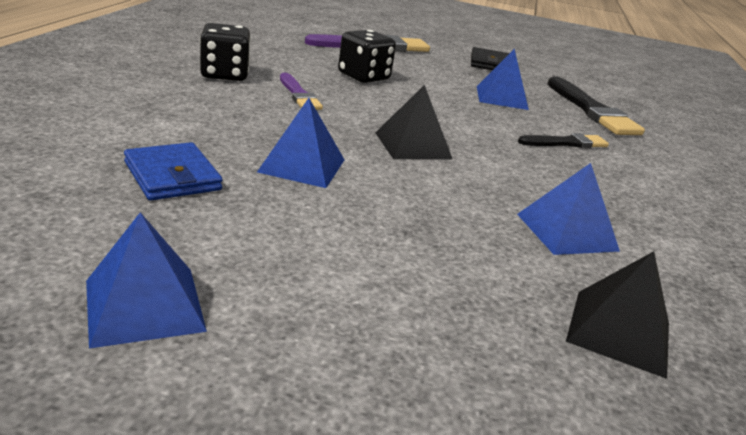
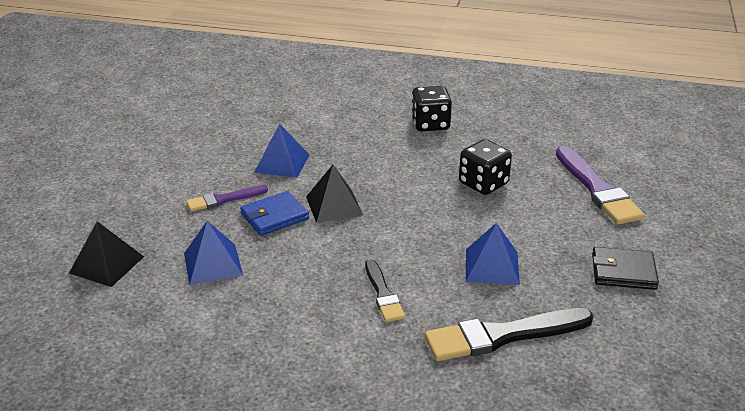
camera: 95 degrees right, 5 degrees up
blue pyramid [86,212,207,349] -> none
blue wallet [124,142,222,201] -> blue wallet moved to [240,191,309,236]
purple brush [280,73,323,110] -> purple brush moved to [186,185,268,212]

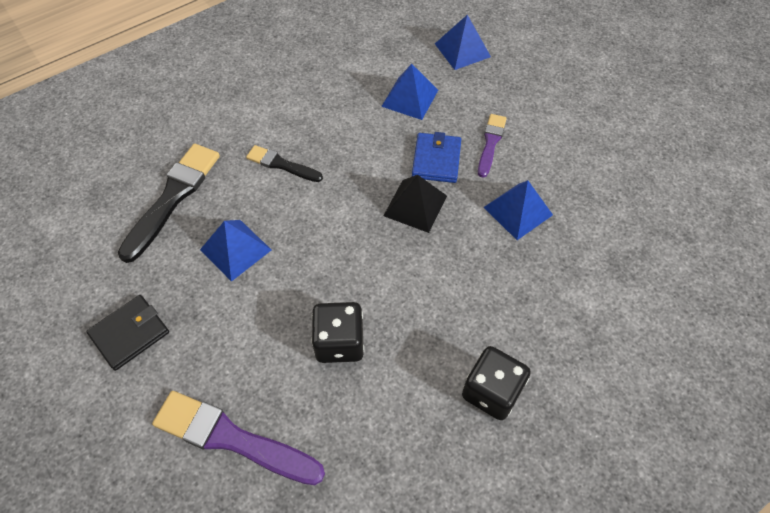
camera: 130 degrees right, 25 degrees up
black pyramid [69,221,144,287] -> blue pyramid [435,15,491,70]

